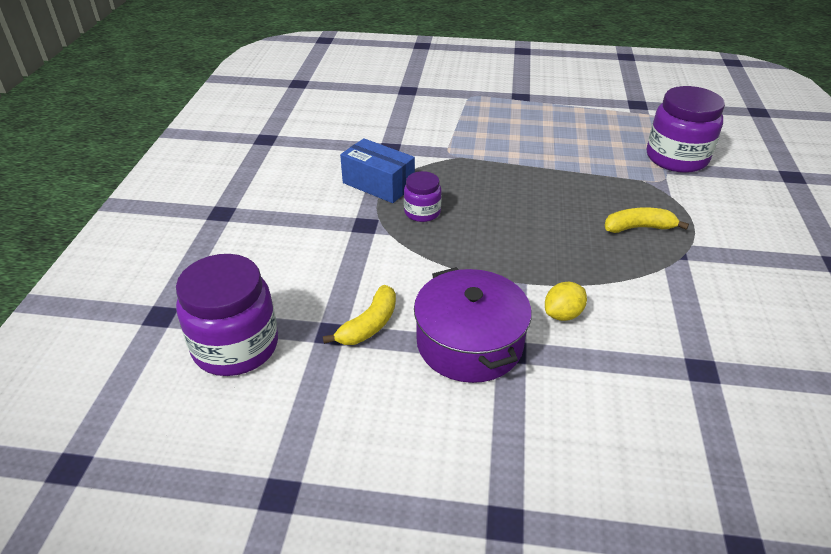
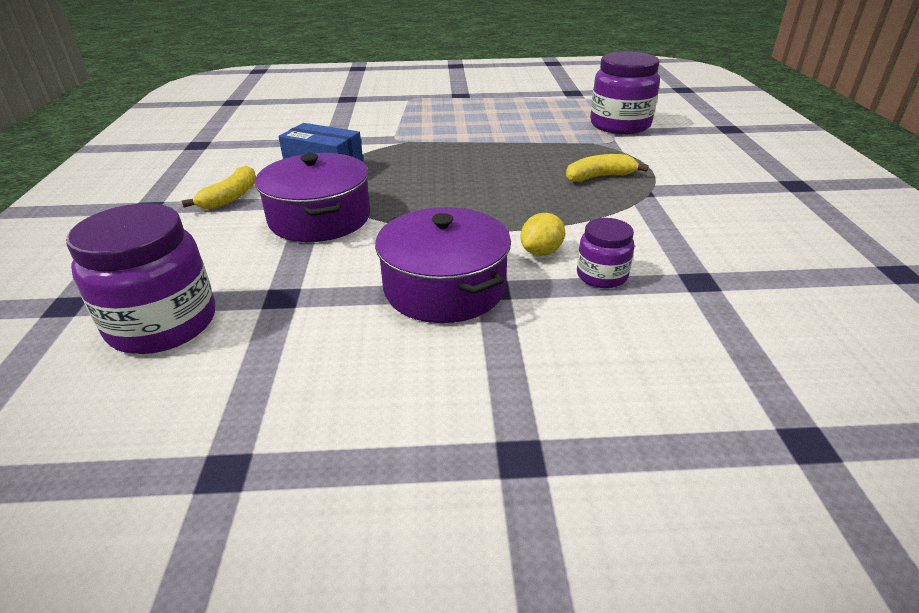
camera: 10 degrees left, 5 degrees down
yellow banana [323,285,396,345] -> yellow banana moved to [182,165,256,209]
purple jar [404,171,442,222] -> purple jar moved to [577,218,635,288]
none -> purple pot [255,153,370,242]

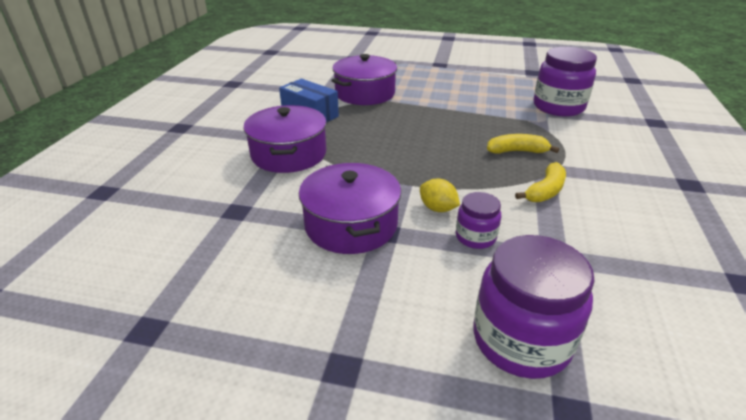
camera: 15 degrees right, 0 degrees up
purple jar [66,203,215,354] -> purple jar moved to [473,235,595,379]
yellow banana [182,165,256,209] -> yellow banana moved to [515,162,566,202]
yellow lemon [520,213,565,256] -> yellow lemon turned 75 degrees clockwise [420,179,460,212]
none -> purple pot [331,54,397,105]

